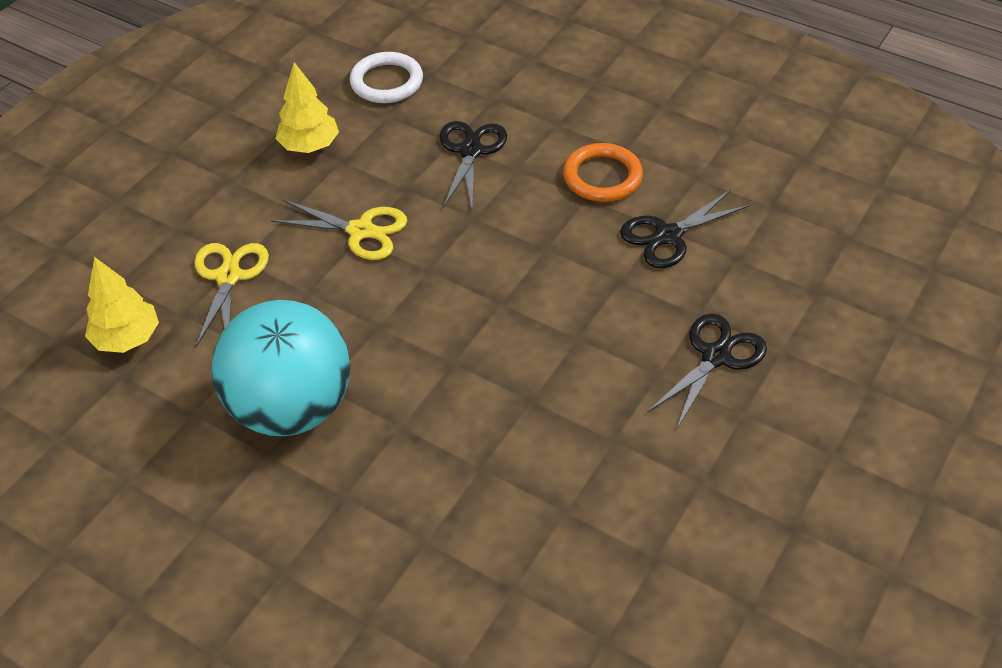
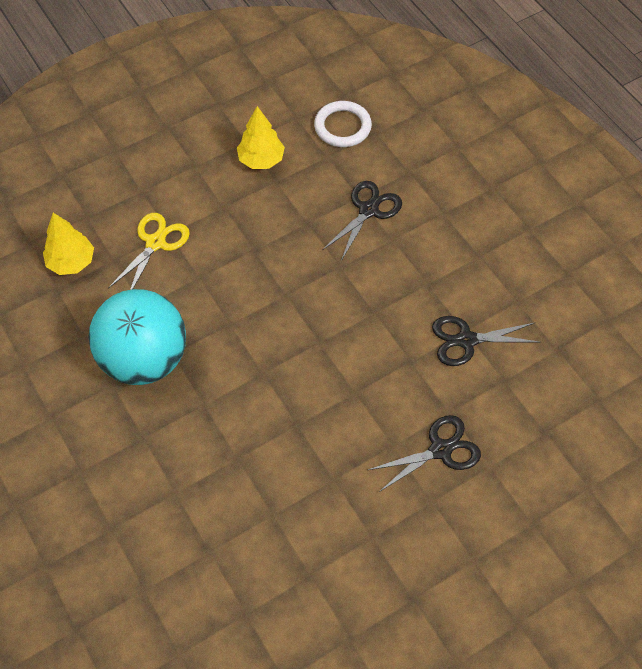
camera: 25 degrees right, 10 degrees up
yellow scissors [271,200,407,260] -> none
orange ring [563,143,643,202] -> none

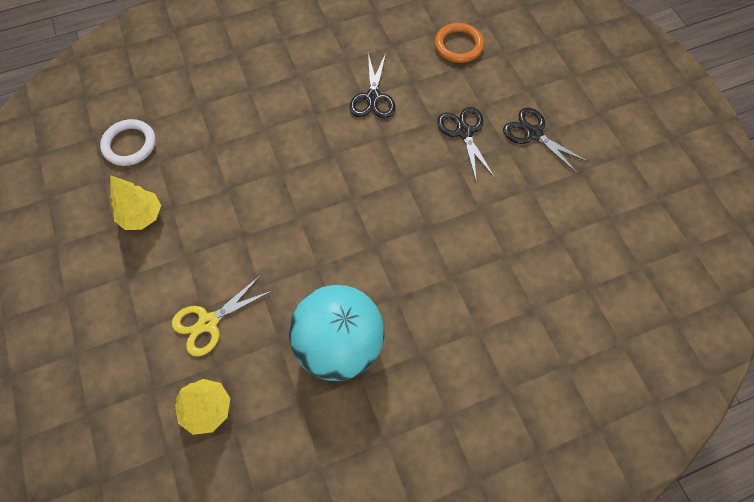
camera: 80 degrees left, 5 degrees up
yellow scissors [108,213,190,290] -> yellow scissors turned 75 degrees counterclockwise [172,275,272,356]
black scissors [323,181,402,261] -> black scissors moved to [503,108,588,174]
none -> orange ring [435,23,484,63]

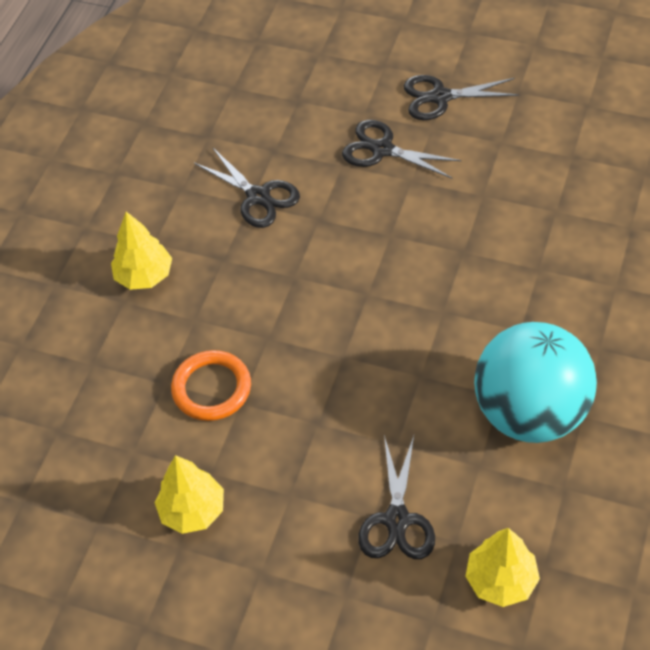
camera: 45 degrees left, 10 degrees down
white ring [100,119,156,166] -> none
yellow scissors [172,275,272,356] -> black scissors [358,435,435,559]
orange ring [435,23,484,63] -> orange ring moved to [171,350,251,421]
none -> yellow tree [111,212,172,290]

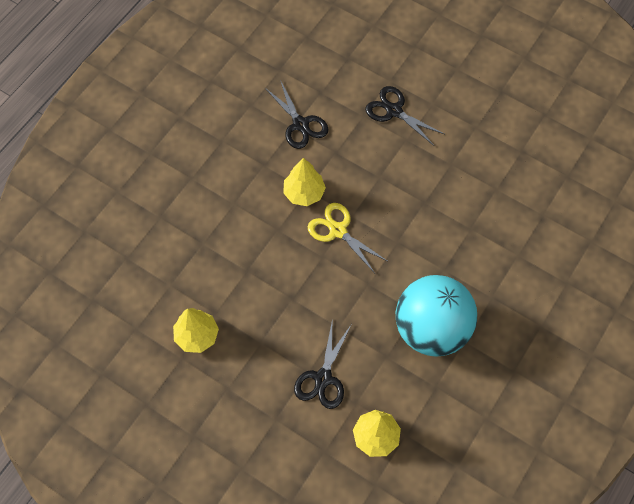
camera: 10 degrees right, 10 degrees up
yellow tree [111,212,172,290] -> yellow tree moved to [283,158,326,206]
orange ring [171,350,251,421] -> none
black scissors [404,75,519,120] -> none
none -> yellow scissors [307,203,387,273]

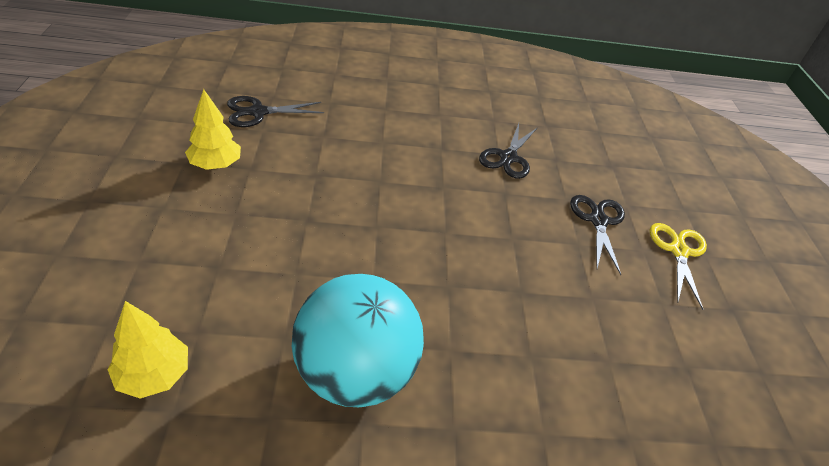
camera: 50 degrees right, 20 degrees down
yellow tree [283,158,326,206] -> none
black scissors [294,323,351,409] -> black scissors moved to [227,96,324,127]
yellow scissors [307,203,387,273] -> yellow scissors moved to [650,223,707,310]

